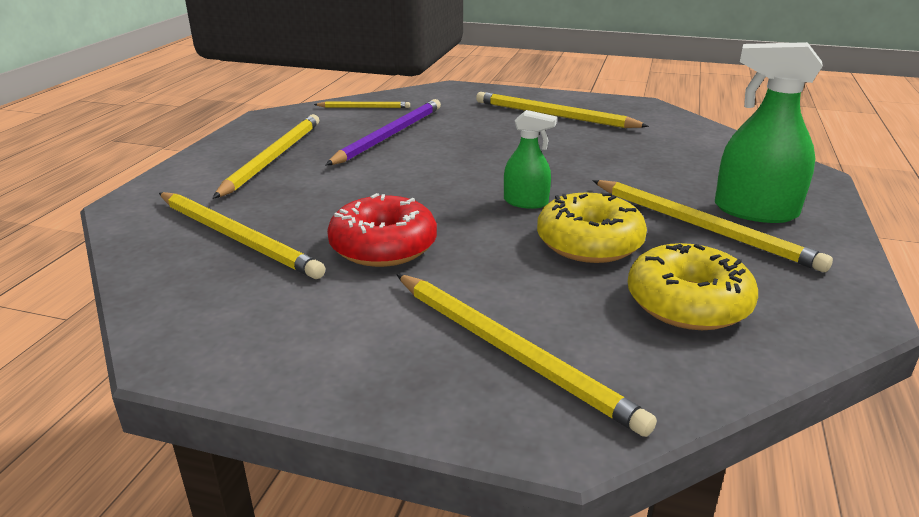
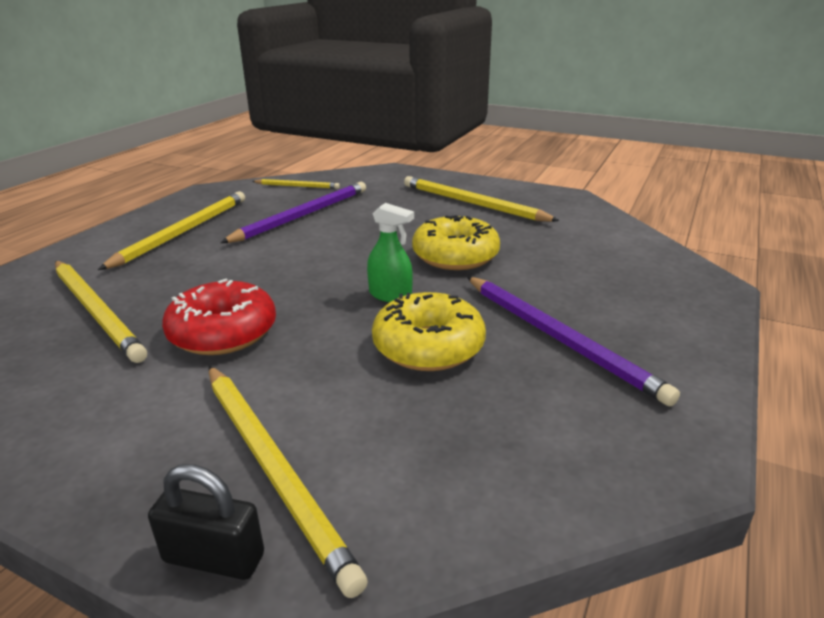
camera: 10 degrees right, 0 degrees up
yellow pencil [592,180,833,272] -> purple pencil [467,277,680,406]
yellow donut [628,243,758,330] -> yellow donut moved to [412,215,500,270]
green spray bottle [715,42,823,223] -> none
none -> black padlock [148,464,264,580]

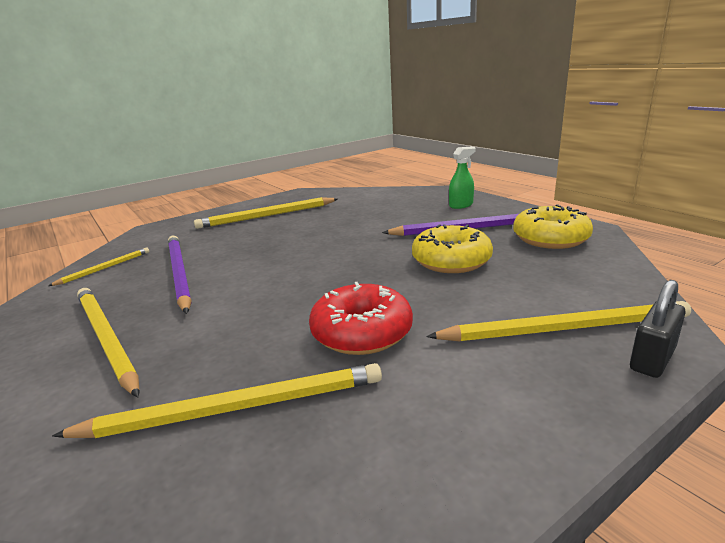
camera: 60 degrees left, 5 degrees down
green spray bottle [367,203,414,302] -> green spray bottle moved to [449,147,476,209]
yellow donut [412,215,500,270] -> yellow donut moved to [513,204,593,249]

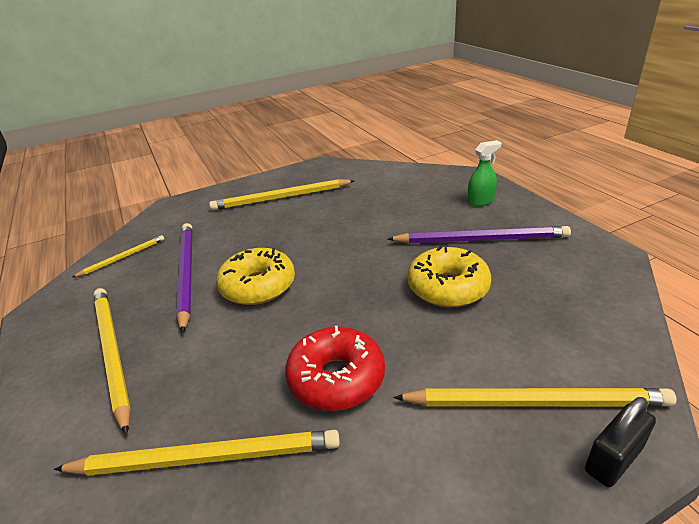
camera: 10 degrees right, 10 degrees up
yellow donut [513,204,593,249] -> yellow donut moved to [216,248,295,305]

